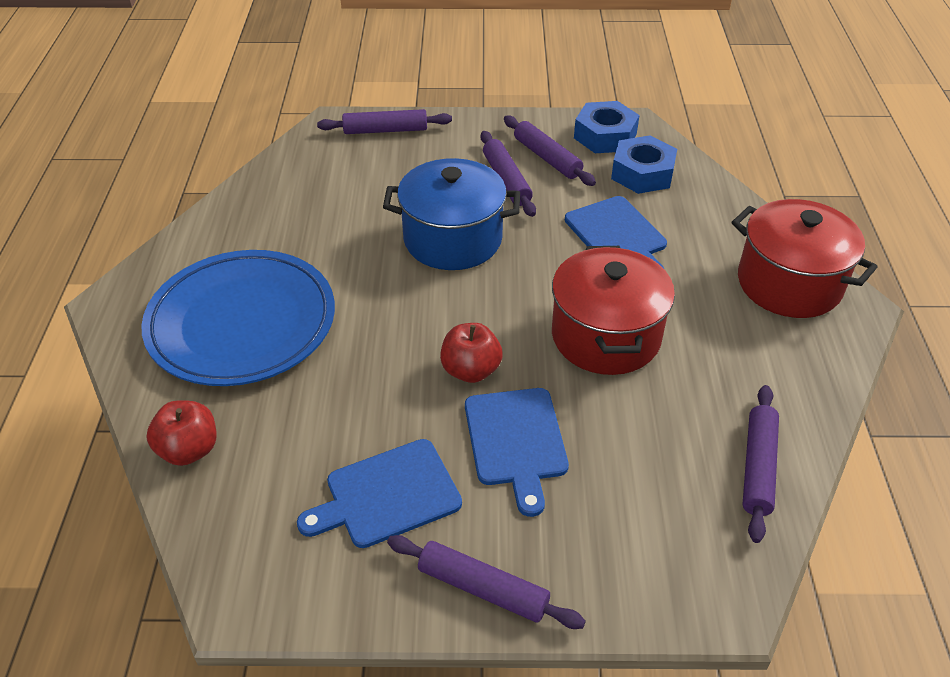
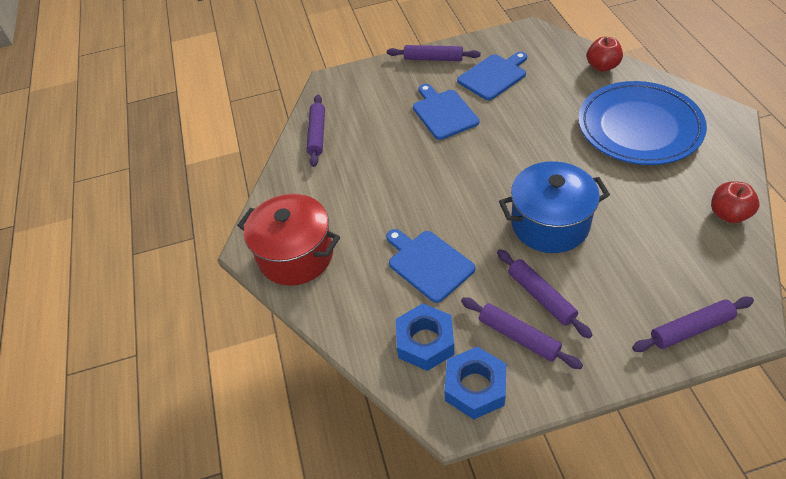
camera: 170 degrees right, 5 degrees up
red apple [440,323,503,383] -> red apple moved to [711,181,759,223]
red pot [552,246,675,375] -> none

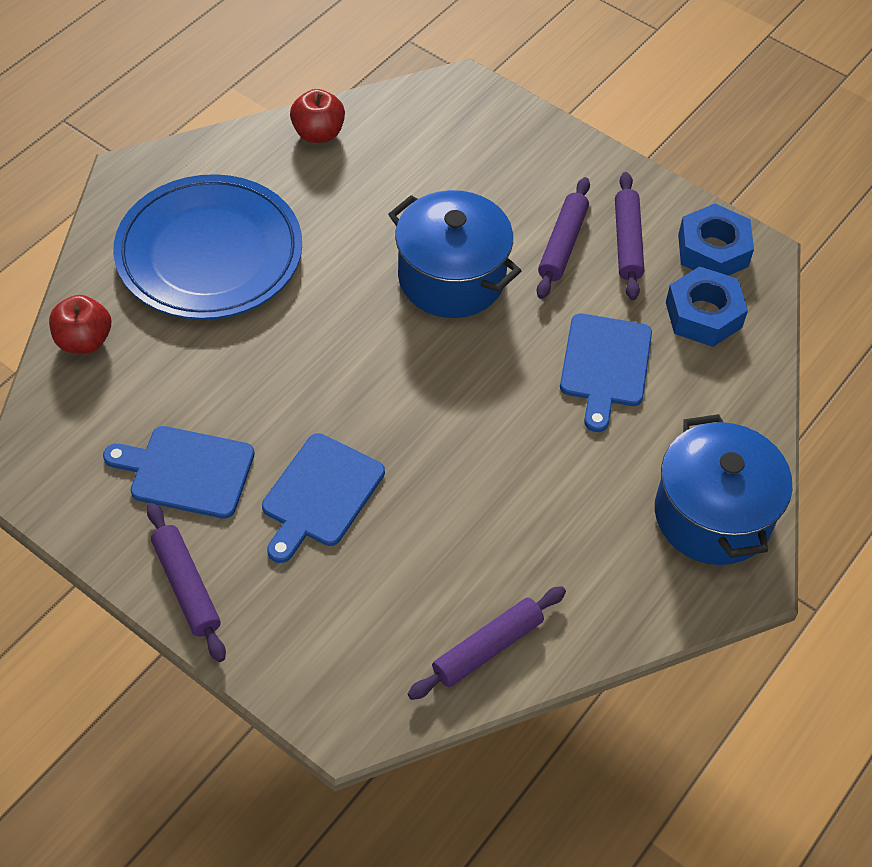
camera: 135 degrees left, 5 degrees up
red pot [237,194,340,286] -> blue pot [655,414,792,565]
purple rolling pin [632,296,754,352] -> none

